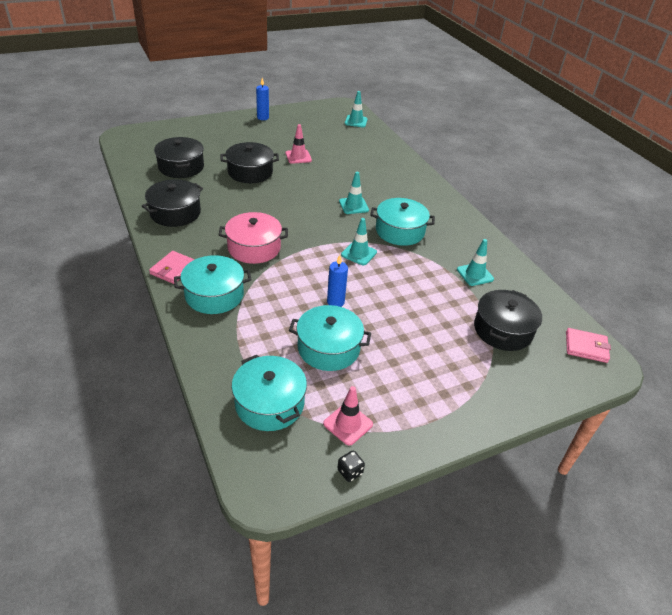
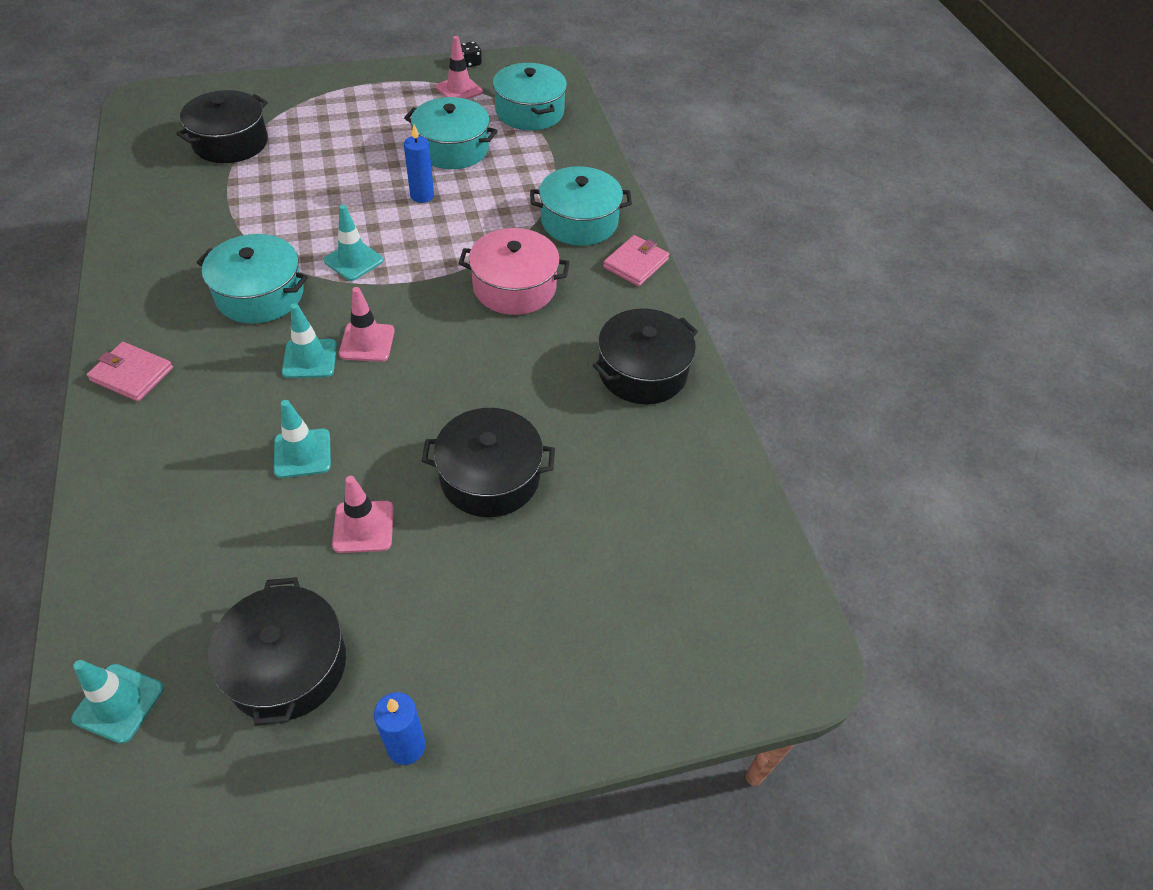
camera: 170 degrees left, 10 degrees up
black pot [154,137,204,178] -> black pot moved to [208,577,346,726]
turquoise traffic cone [457,239,494,286] -> turquoise traffic cone moved to [274,400,331,478]
pink wallet [566,328,611,363] -> pink wallet moved to [87,342,173,401]
none -> pink traffic cone [339,287,395,362]

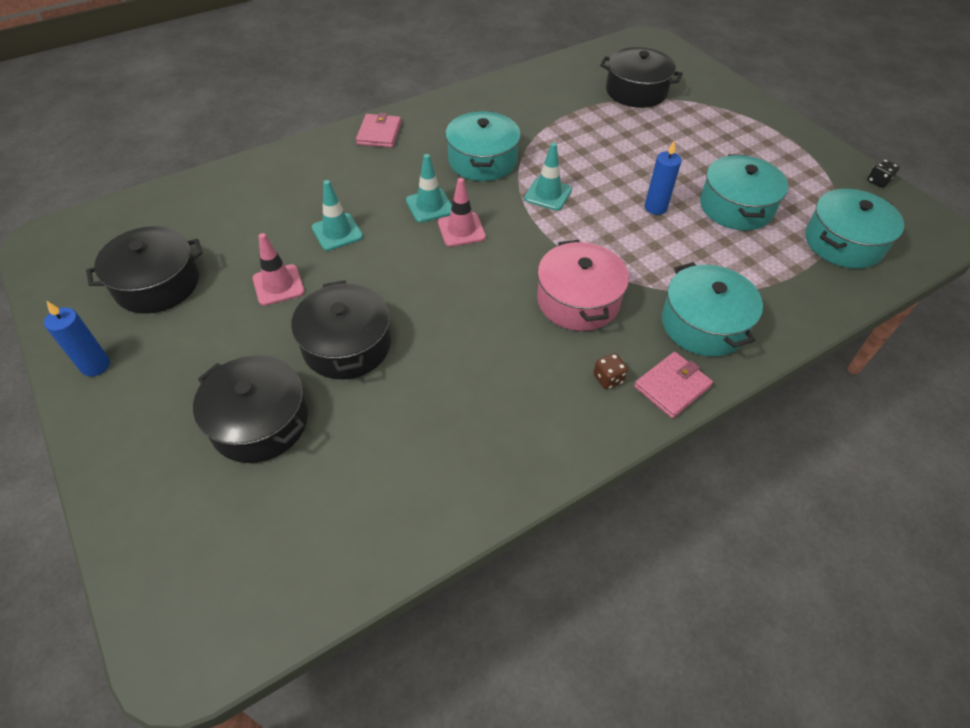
camera: 75 degrees right, 0 degrees up
turquoise traffic cone [71,660,164,744] -> none
pink traffic cone [436,36,483,99] -> none
black pot [593,308,698,404] -> black pot moved to [193,355,308,463]
pink wallet [603,235,669,286] -> pink wallet turned 60 degrees counterclockwise [634,352,713,418]
none -> brown dice [593,353,628,390]

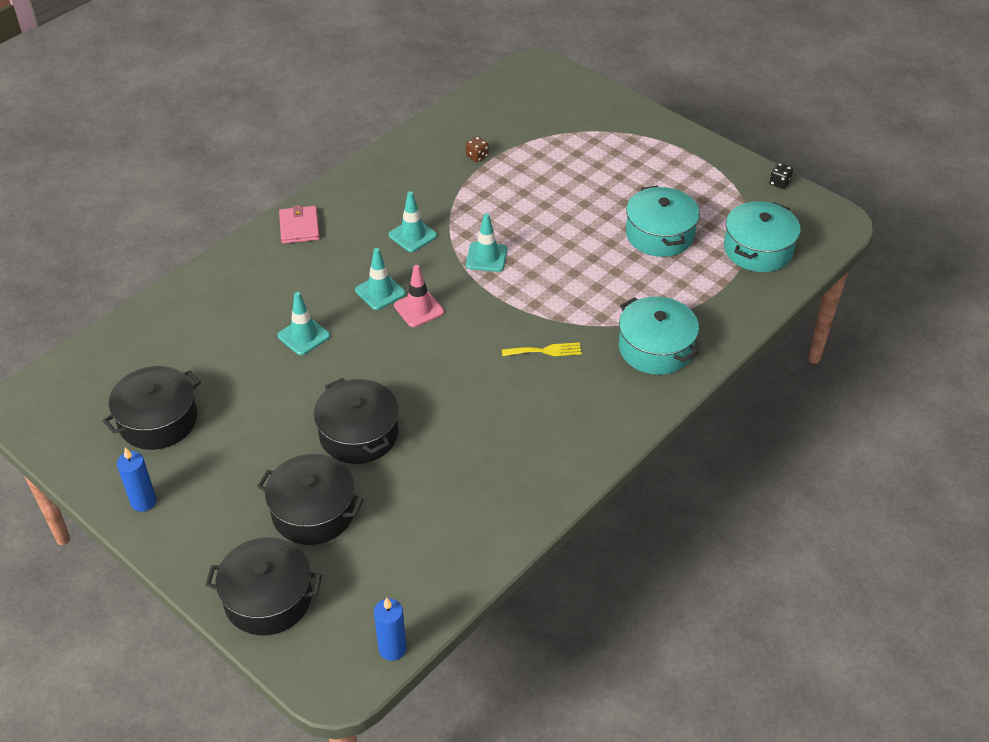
camera: 15 degrees left, 5 degrees down
pink traffic cone [253,233,305,306] -> none
turquoise pot [445,111,521,181] -> turquoise traffic cone [389,191,437,252]
pink pot [537,240,629,331] -> yellow fork [502,342,582,356]
brown dice [593,353,628,390] -> brown dice moved to [466,137,489,162]
black pot [600,47,683,108] -> black pot moved to [206,537,322,635]
pink wallet [634,352,713,418] -> none
blue candle [645,140,681,215] -> blue candle moved to [374,597,407,661]

